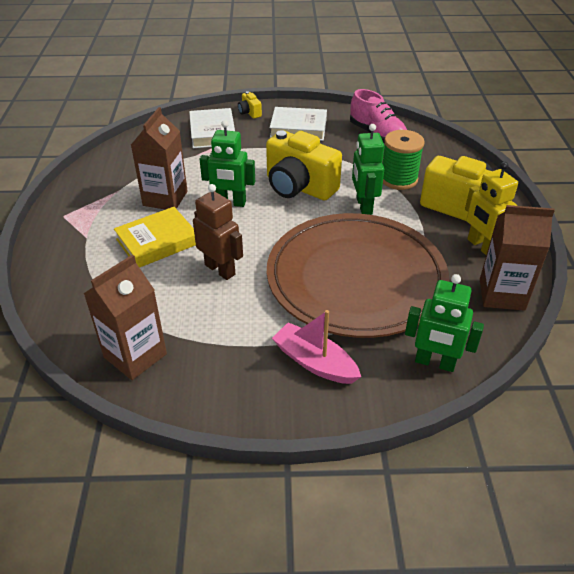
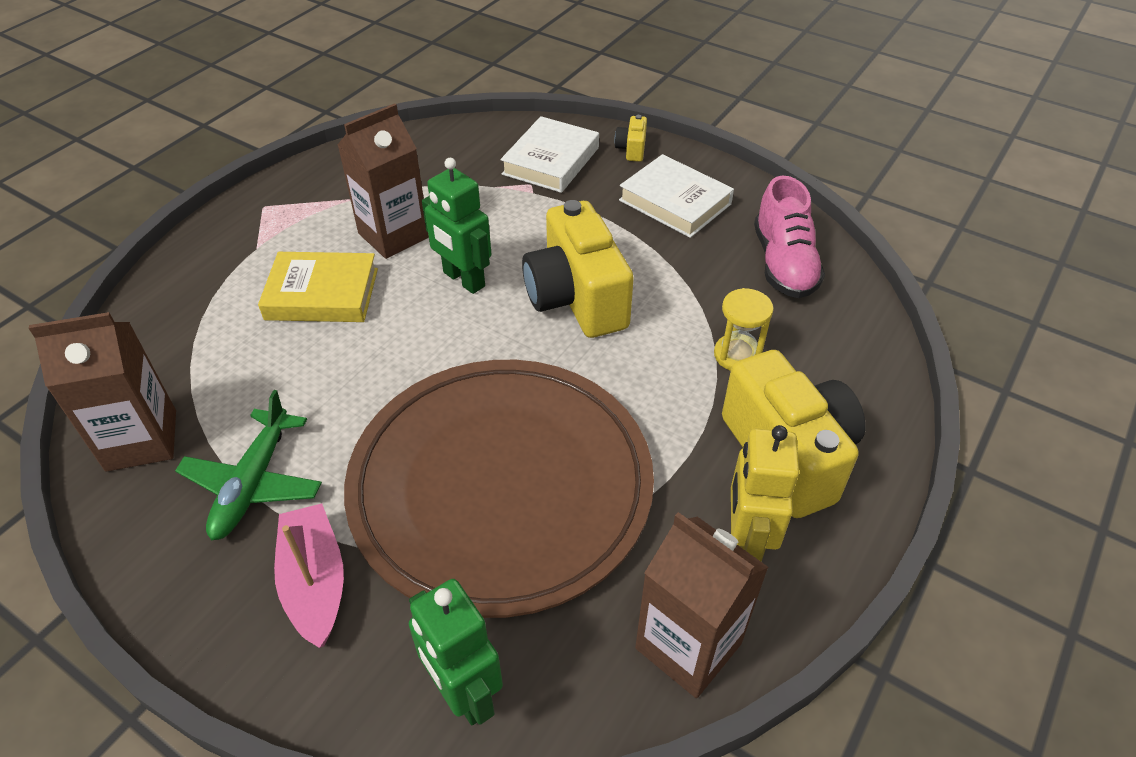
camera: 35 degrees right, 5 degrees up
brown robot [193,184,243,280] -> none
green robot [352,124,384,215] -> none
green spool [383,130,425,190] -> yellow hourglass [714,288,774,371]
none -> green plane [175,390,322,540]

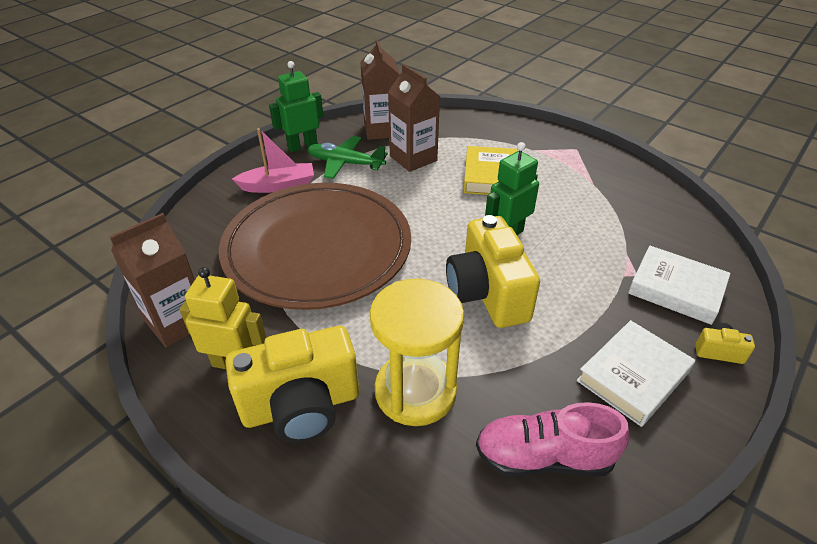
camera: 95 degrees right, 5 degrees down
brown carton [338,103,429,259] -> brown carton moved to [388,64,440,172]
green robot [409,579,503,725] -> green robot moved to [269,61,323,152]
yellow camera [522,200,634,338] -> yellow camera turned 90 degrees counterclockwise [446,215,540,328]
yellow hourglass [714,288,774,371] -> yellow hourglass [370,279,464,426], size x1.93

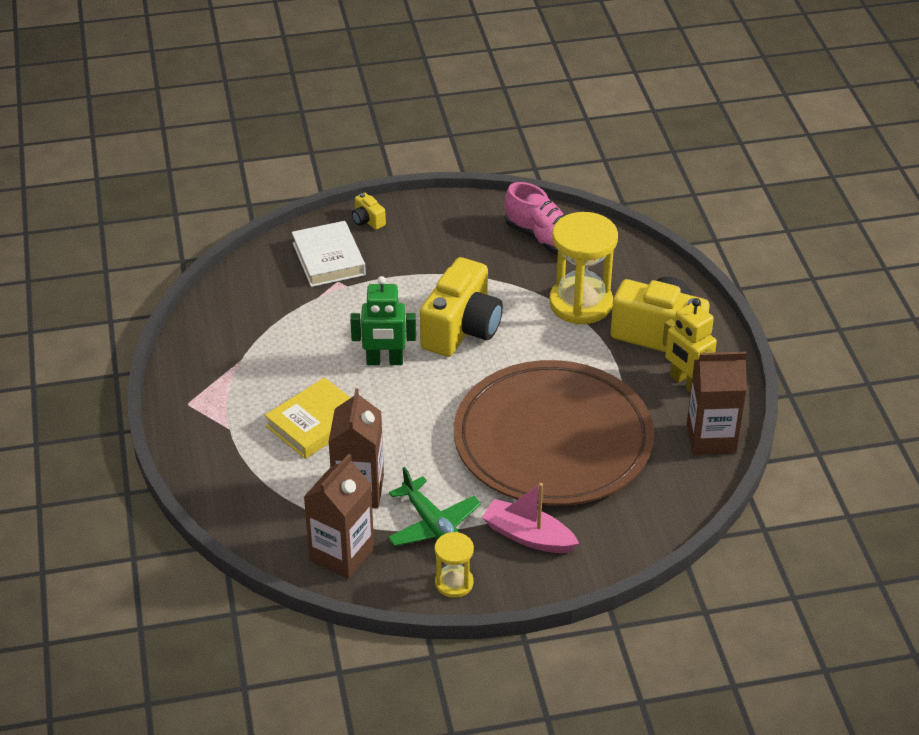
camera: 140 degrees left, 0 degrees up
green robot [269,61,323,152] -> yellow hourglass [435,532,474,598]
white book [577,320,695,427] -> none

